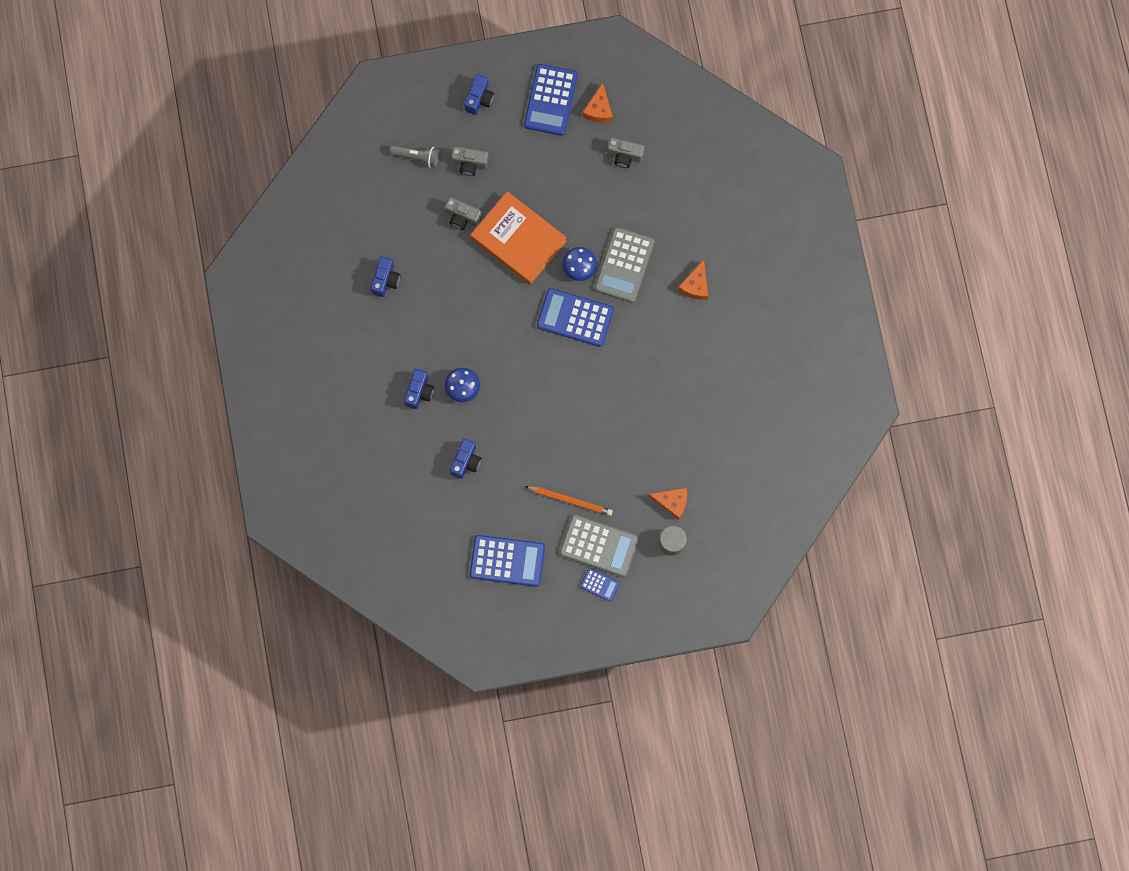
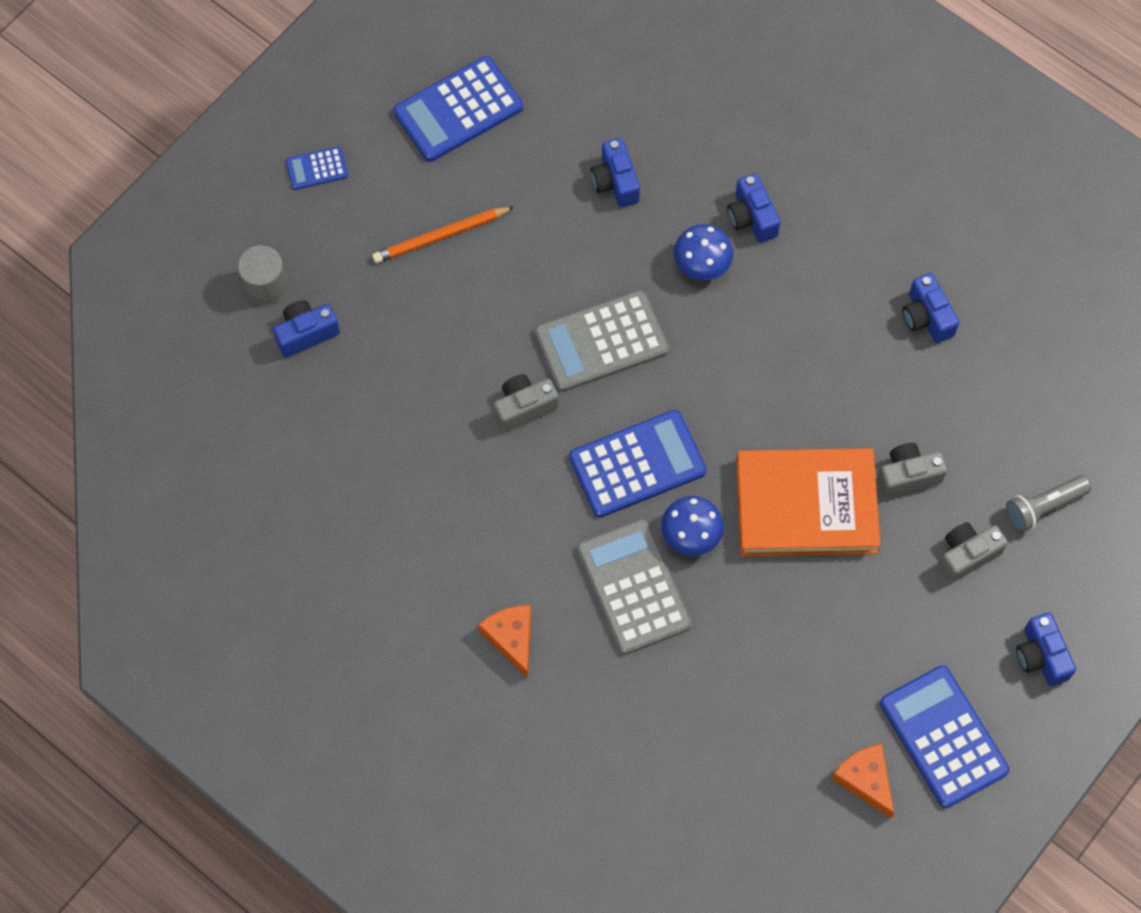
camera: 140 degrees right, 10 degrees down
grey calculator [560,515,639,577] -> grey calculator moved to [535,290,669,392]
grey camera [607,137,645,168] -> grey camera moved to [494,374,559,432]
orange cheese [648,488,687,520] -> blue camera [273,300,340,357]

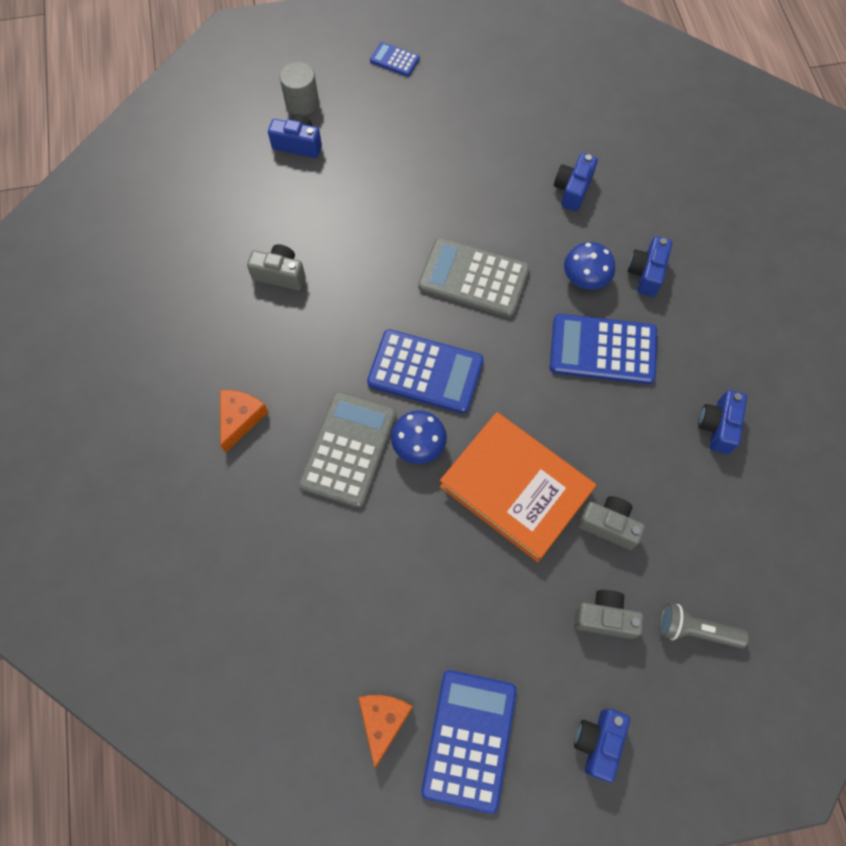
camera: 40 degrees right, 0 degrees up
orange pencil [372,206,515,263] -> none
blue calculator [393,56,523,162] -> blue calculator moved to [550,314,657,384]
grey camera [494,374,559,432] -> grey camera moved to [247,244,305,290]

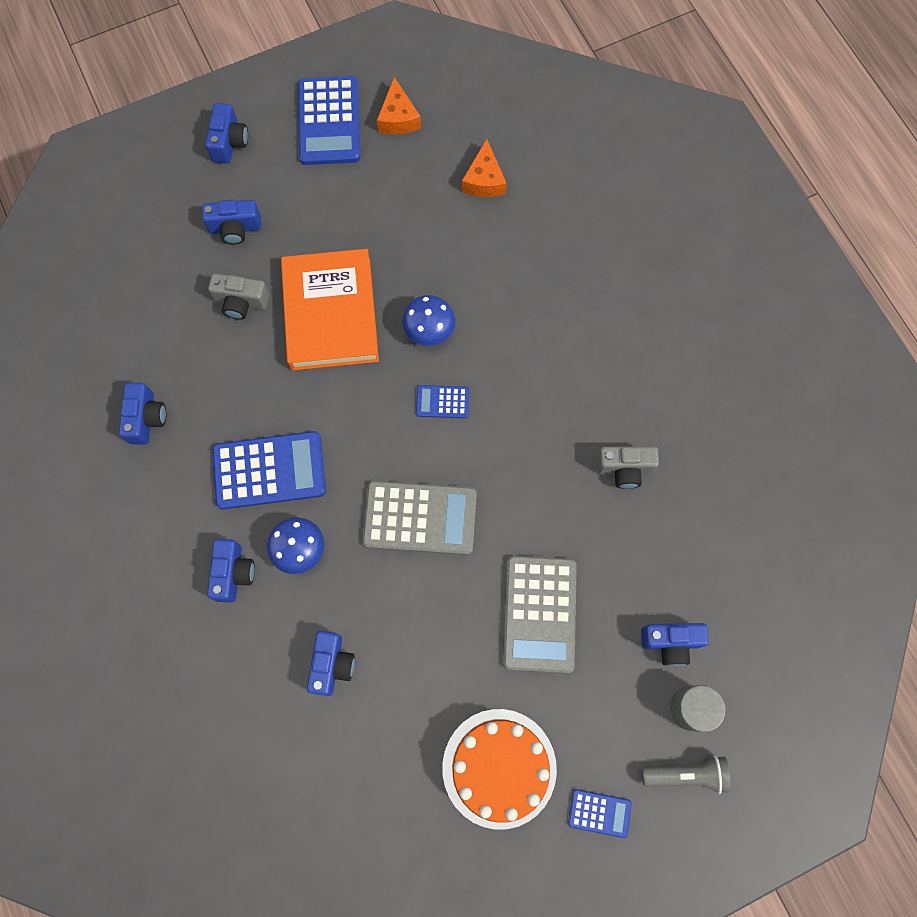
camera: 165 degrees right, 5 degrees up
orange cheese [220,390,268,453] -> orange cheese moved to [462,139,507,197]
grey calculator [299,391,396,508] -> grey calculator moved to [503,555,577,673]
blue calculator [367,329,484,414] -> blue calculator [416,385,469,418], size x0.49
orange book [439,412,596,562] -> orange book turned 60 degrees clockwise [281,249,379,371]
grey camera [574,590,643,639] -> blue camera [202,200,261,245]
grey flashlight [659,603,749,648] -> grey flashlight moved to [642,756,731,794]
none -> orange cake [442,709,557,830]

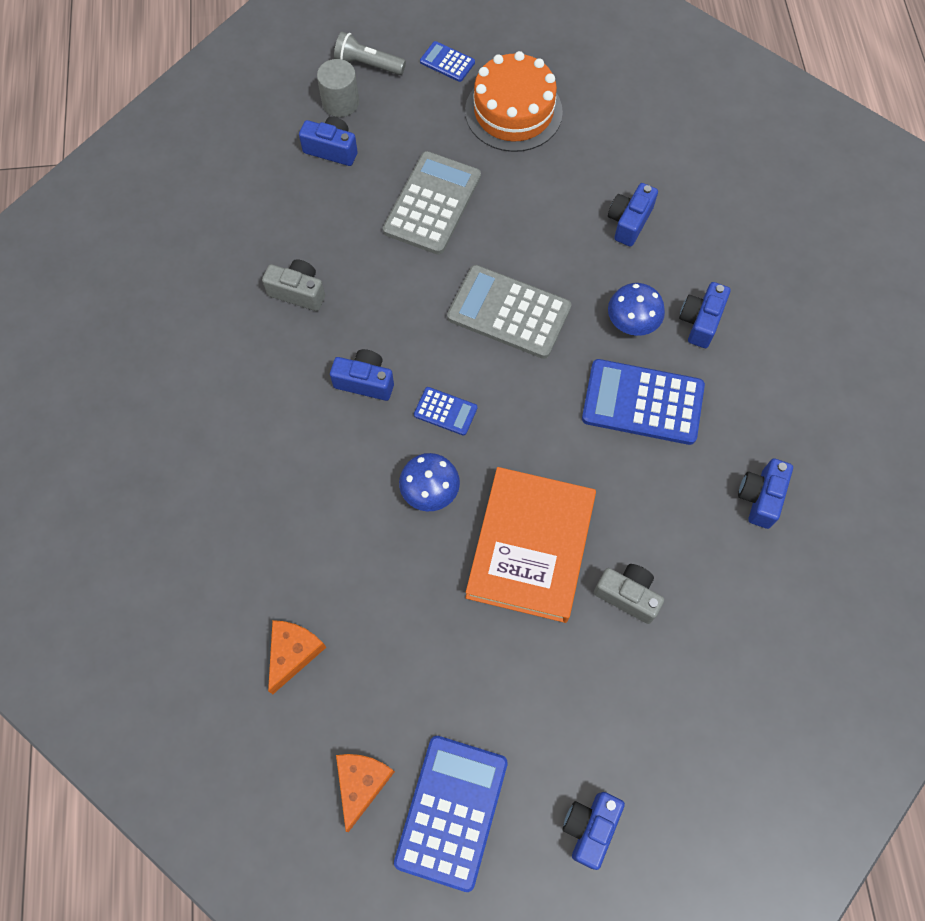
camera: 160 degrees left, 5 degrees down
blue camera [202,200,261,245] -> blue camera moved to [330,349,394,401]

